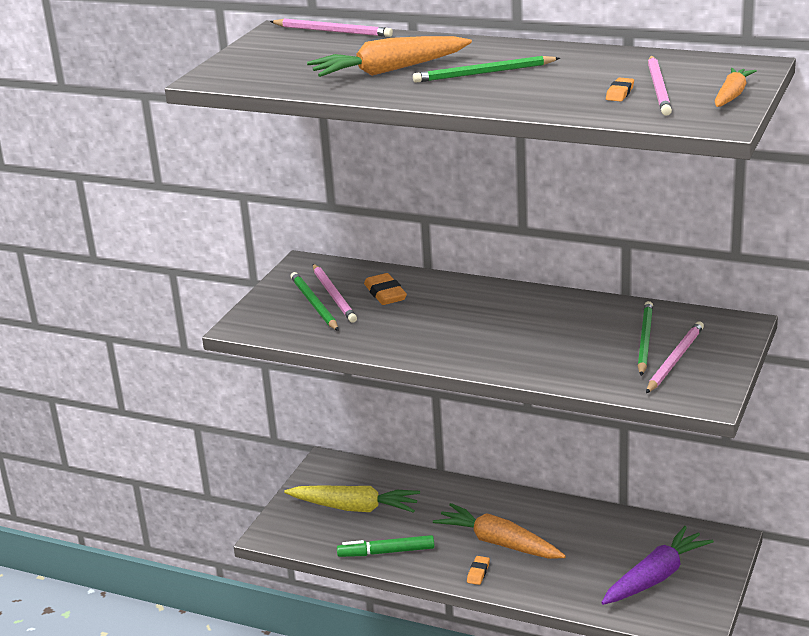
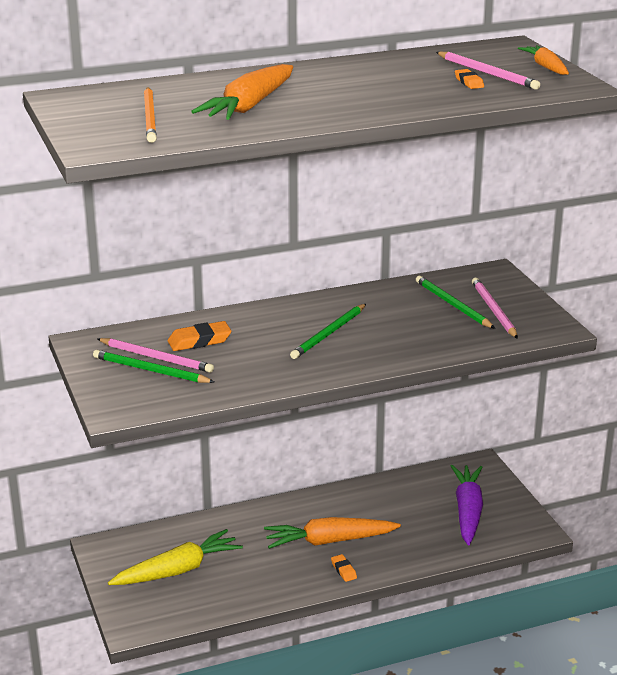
camera: 45 degrees left, 0 degrees up
pink pencil [270,18,393,37] -> none
green marker [337,535,434,557] -> none
orange eraser [364,273,407,305] -> orange eraser turned 45 degrees counterclockwise [168,321,232,351]
green pencil [413,56,560,83] -> green pencil moved to [290,304,366,359]
none -> orange pencil [144,87,157,143]

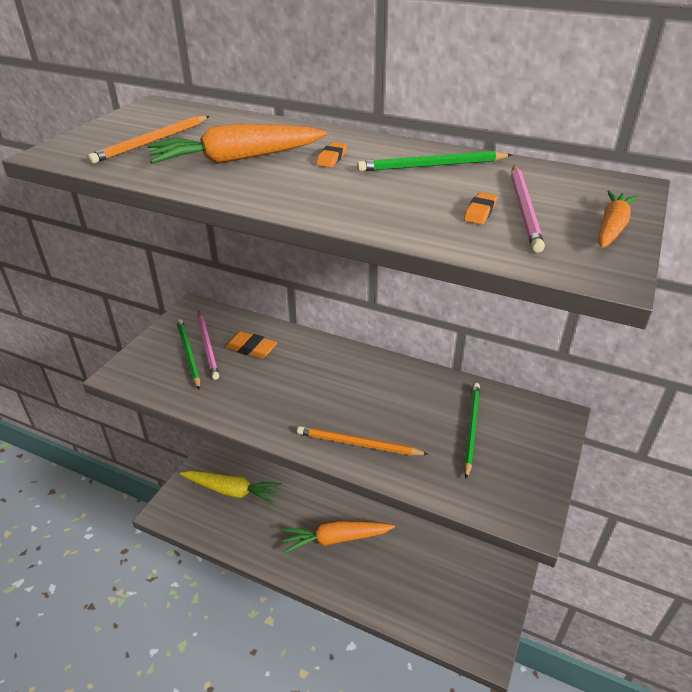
camera: 45 degrees right, 10 degrees up
orange carrot [264,517,401,549] -> orange carrot turned 45 degrees counterclockwise [282,520,395,553]
green pencil [290,304,366,359] -> green pencil moved to [357,151,512,172]
orange eraser [331,554,357,582] -> orange eraser moved to [316,142,347,168]
purple carrot [451,465,483,545] -> none
pink pencil [472,278,518,339] -> none
none -> orange pencil [297,426,429,456]

